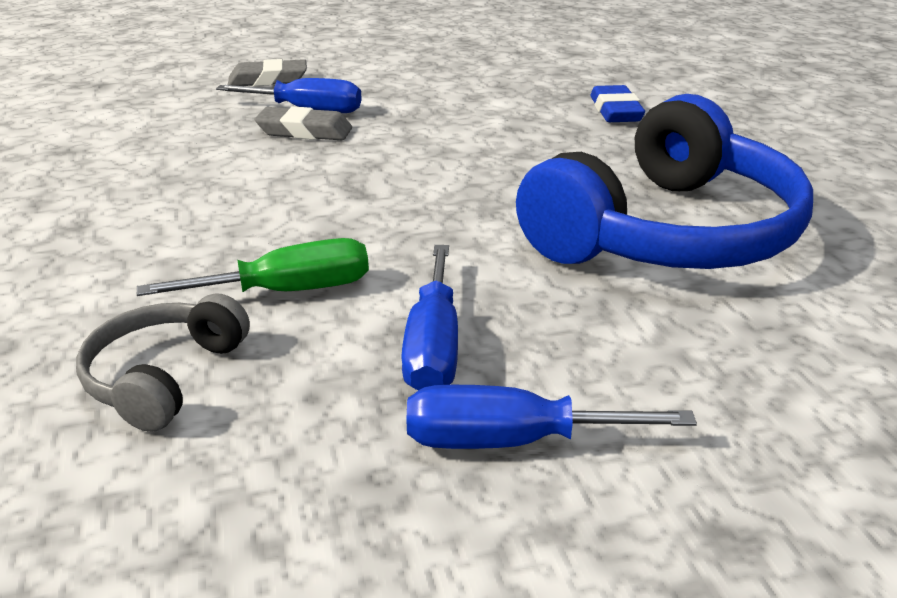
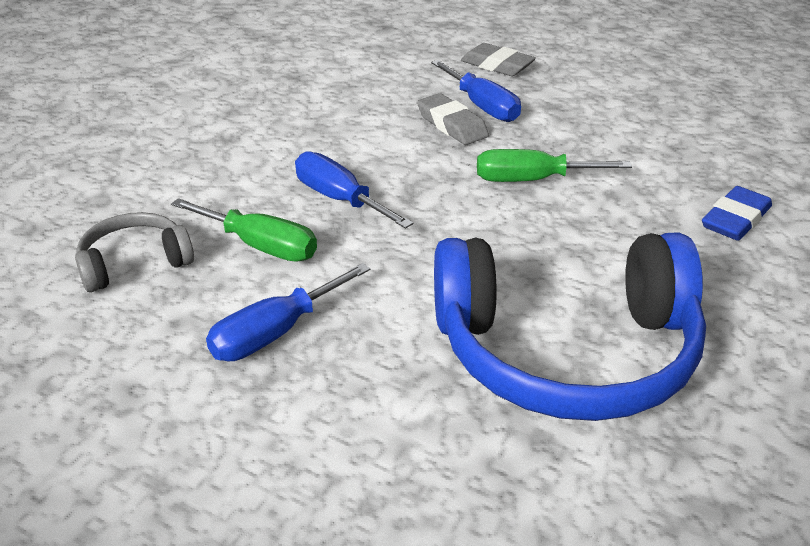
camera: 45 degrees right, 5 degrees up
blue screwdriver [407,385,697,449] -> blue screwdriver moved to [295,151,413,229]
none -> green screwdriver [477,149,632,182]

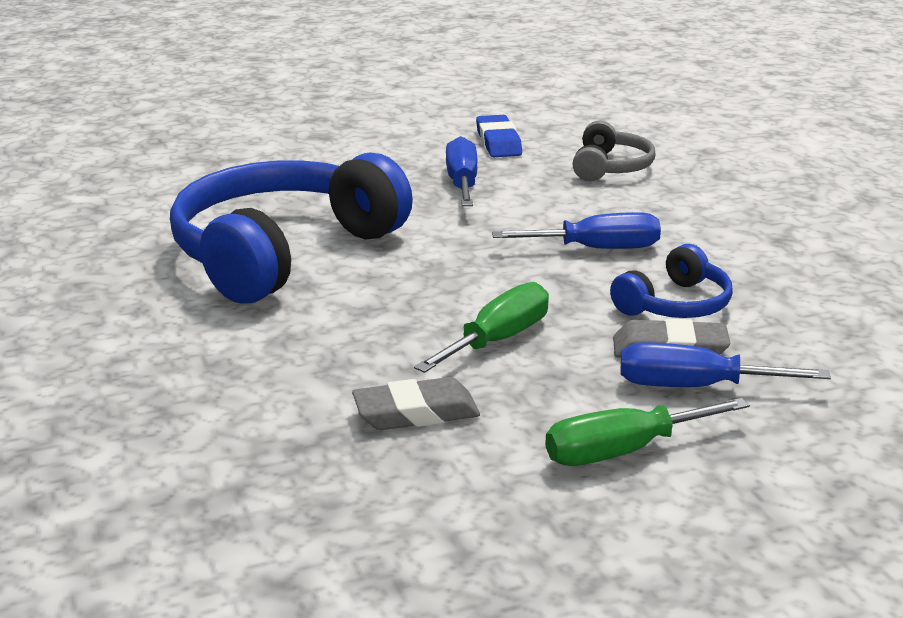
camera: 130 degrees right, 10 degrees down
green screwdriver [171,198,317,262] -> green screwdriver moved to [545,398,750,466]
grey eraser [461,43,536,76] -> grey eraser moved to [352,377,480,430]
blue eraser [702,186,772,241] -> blue eraser moved to [476,115,522,157]
none -> blue headphones [610,244,733,318]

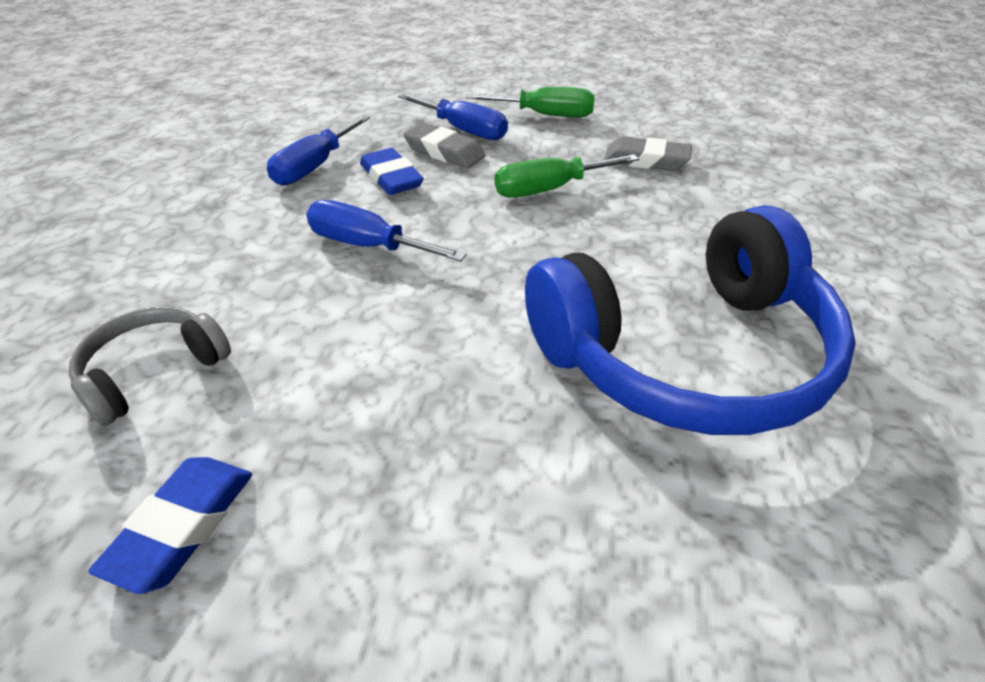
camera: 150 degrees left, 15 degrees up
blue screwdriver [446,136,478,206] -> blue screwdriver moved to [267,115,371,186]
blue headphones [610,244,733,318] -> blue eraser [360,148,424,195]

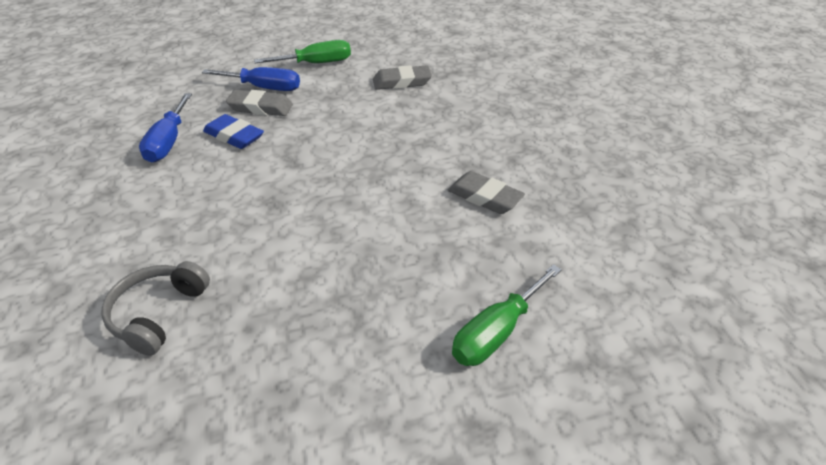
camera: 25 degrees left, 0 degrees up
blue eraser [88,457,252,594] -> none
blue screwdriver [306,200,467,262] -> none
green screwdriver [495,154,639,198] -> green screwdriver moved to [452,265,562,366]
blue headphones [525,205,856,435] -> grey eraser [448,171,525,214]

